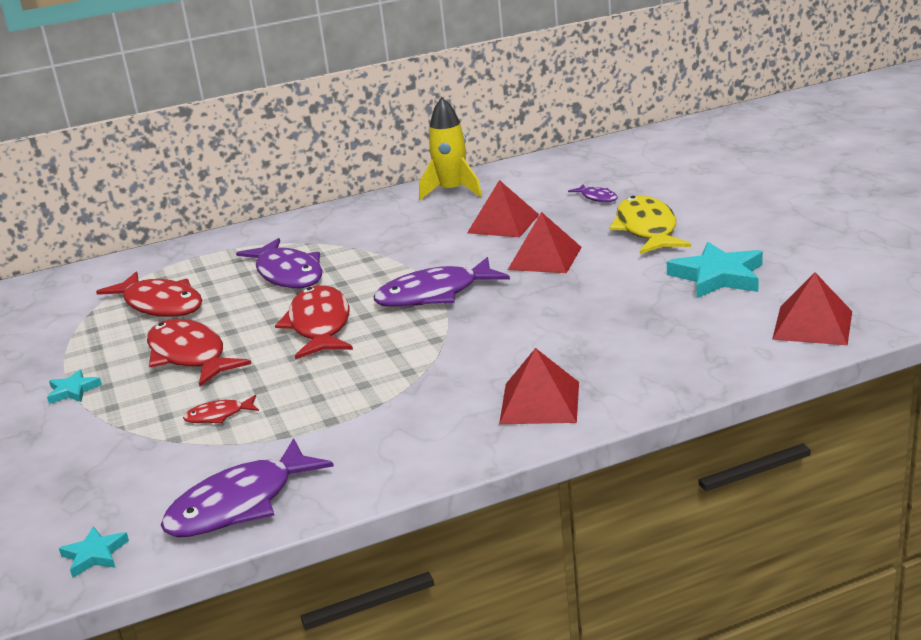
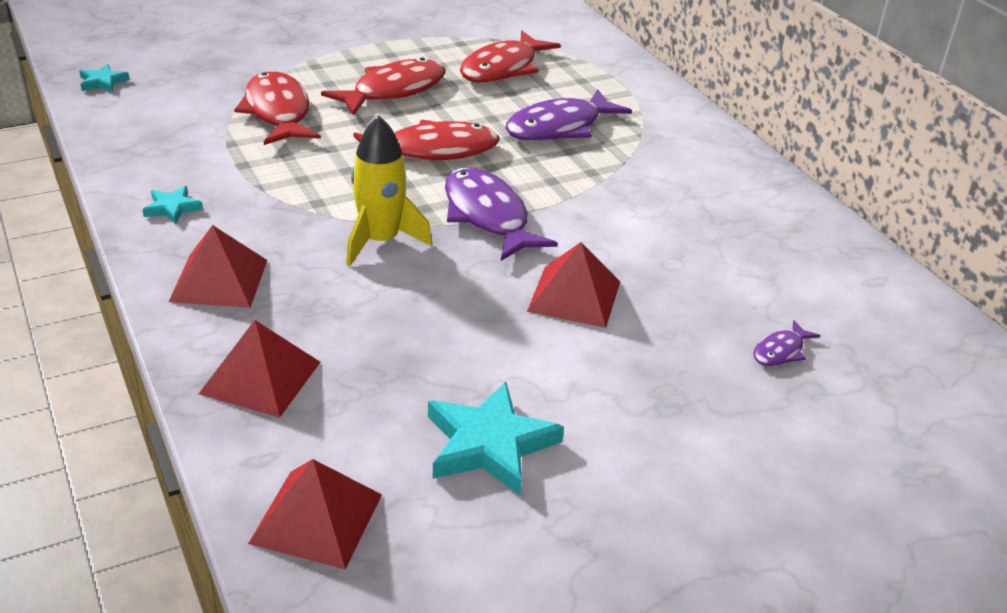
camera: 80 degrees right, 10 degrees up
turquoise star [47,369,102,404] -> turquoise star moved to [142,186,203,225]
purple fish [161,438,334,537] -> none
red fish [183,395,259,424] -> red fish [234,71,321,145], size x2.10
yellow rocket [419,97,482,200] -> yellow rocket moved to [346,115,432,266]
red pyramid [467,180,539,237] -> red pyramid moved to [199,320,320,418]
yellow fish [609,196,691,254] -> none

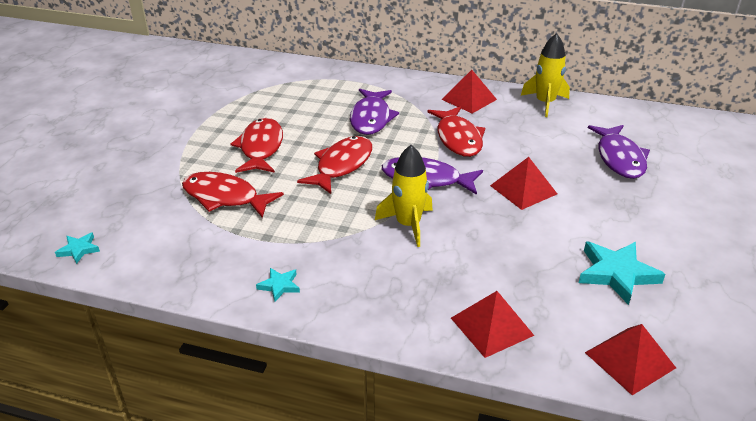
camera: 45 degrees left, 0 degrees up
red pyramid [169,225,267,308] -> red pyramid moved to [441,70,497,113]
red fish [460,31,561,82] -> red fish moved to [428,106,485,157]
purple fish [753,320,821,366] -> purple fish [588,125,650,179], size x2.10
none -> yellow rocket [521,33,570,117]

